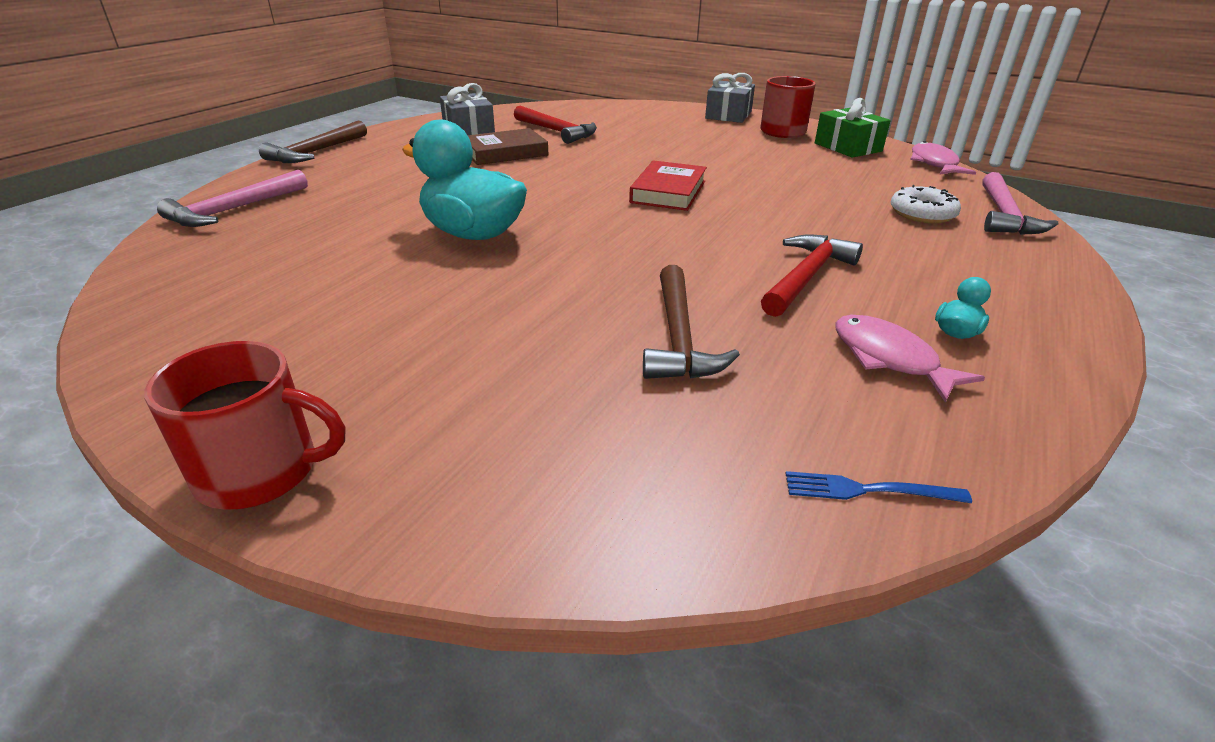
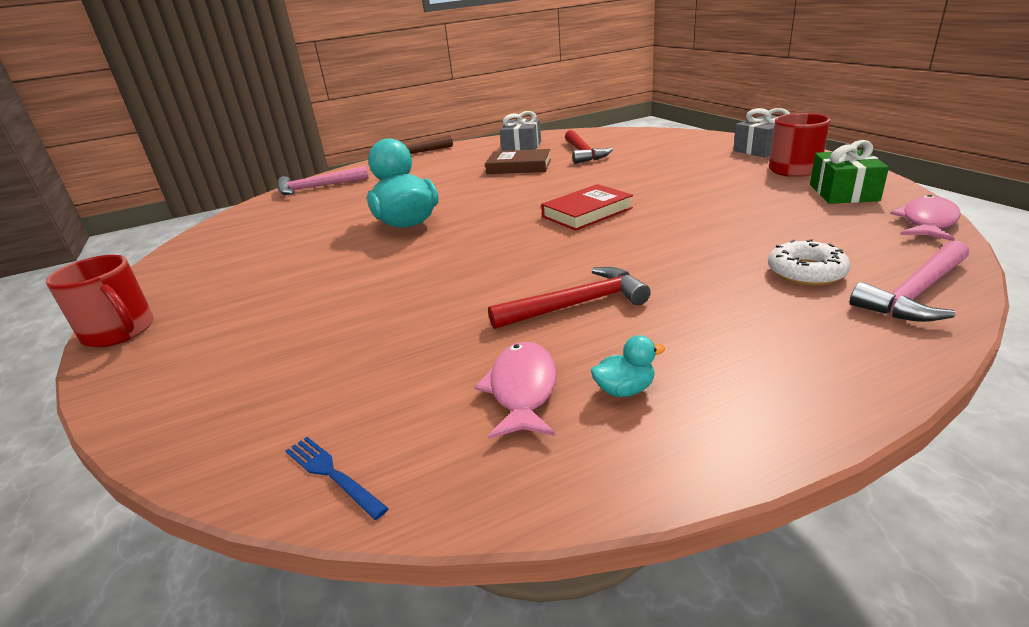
camera: 40 degrees right, 5 degrees down
brown hammer [643,265,740,379] -> none

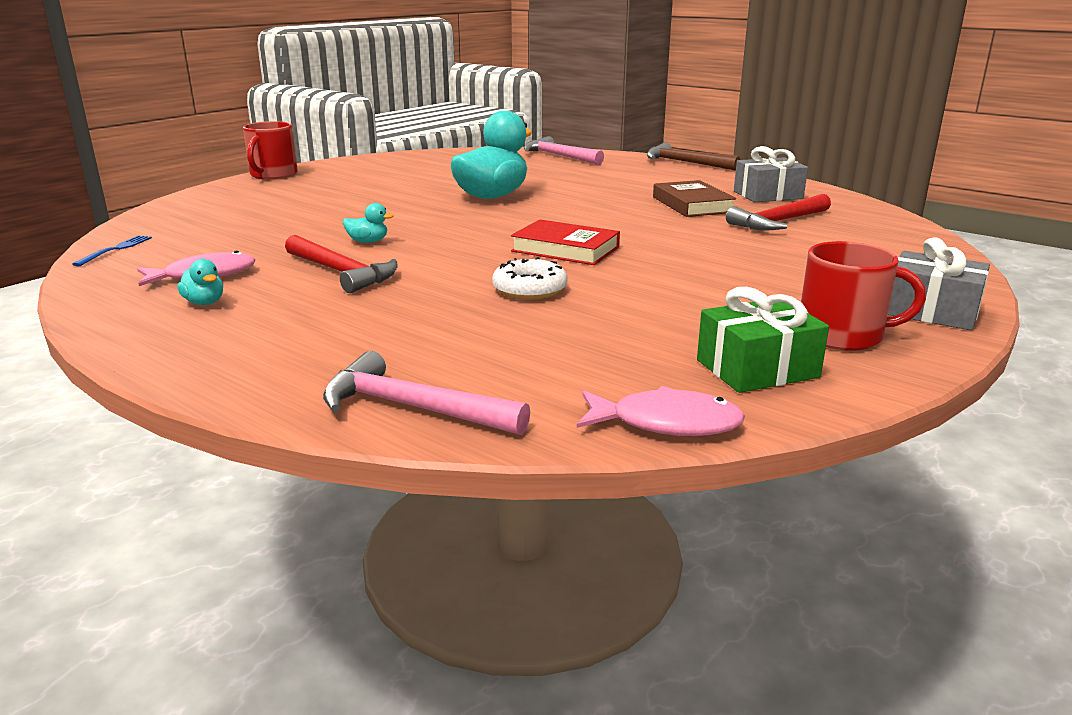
camera: 60 degrees right, 5 degrees down
white donut [768,239,850,286] -> white donut moved to [492,257,567,300]
none -> turquoise duck [343,203,394,243]

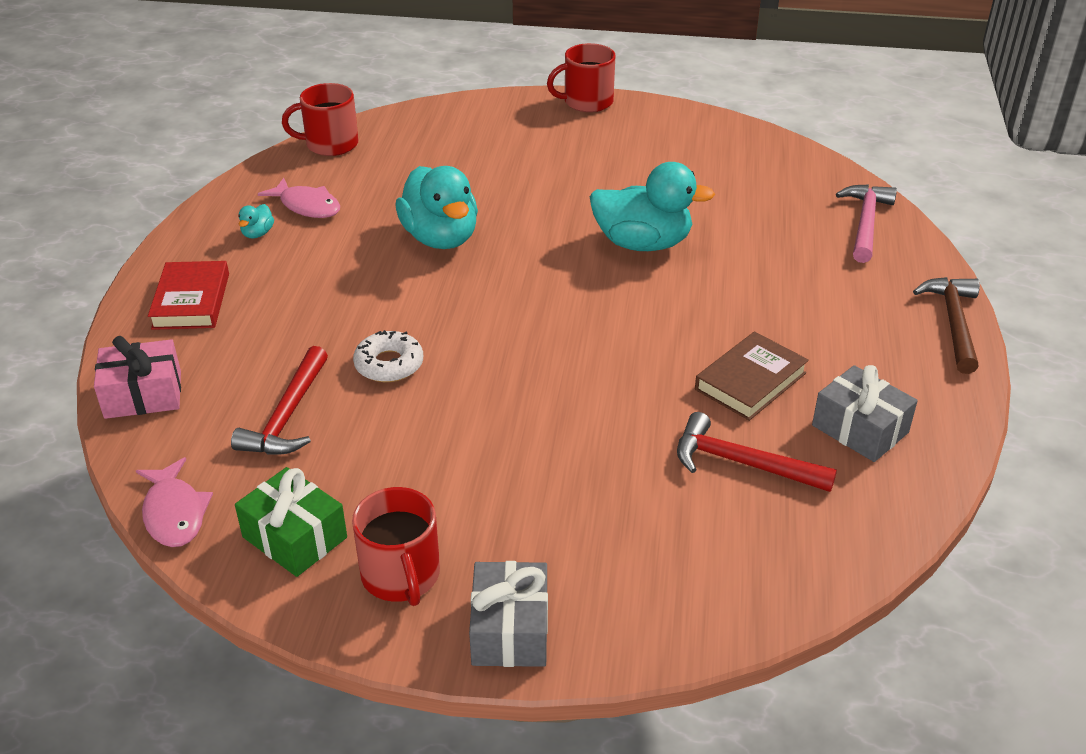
camera: 60 degrees right, 15 degrees up
blue fork [72,235,152,267] -> red mug [282,83,359,156]
red hammer [285,235,398,293] -> red hammer moved to [231,346,328,455]
pink hammer [323,351,530,435] -> pink gift [94,336,181,419]
turquoise duck [343,203,394,243] -> turquoise duck [395,166,478,249], size x2.44
red book [511,219,620,265] -> red book moved to [148,261,229,330]

